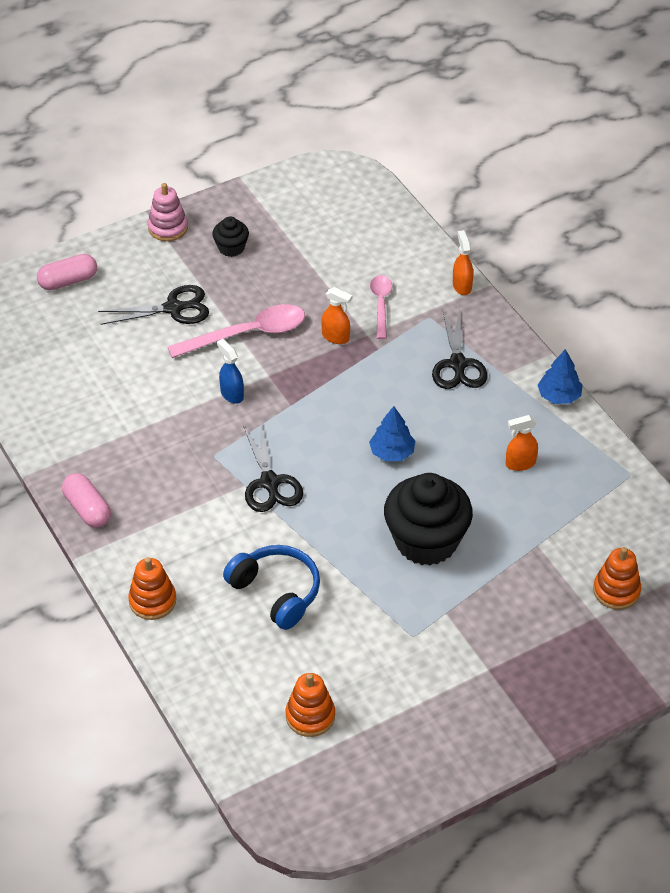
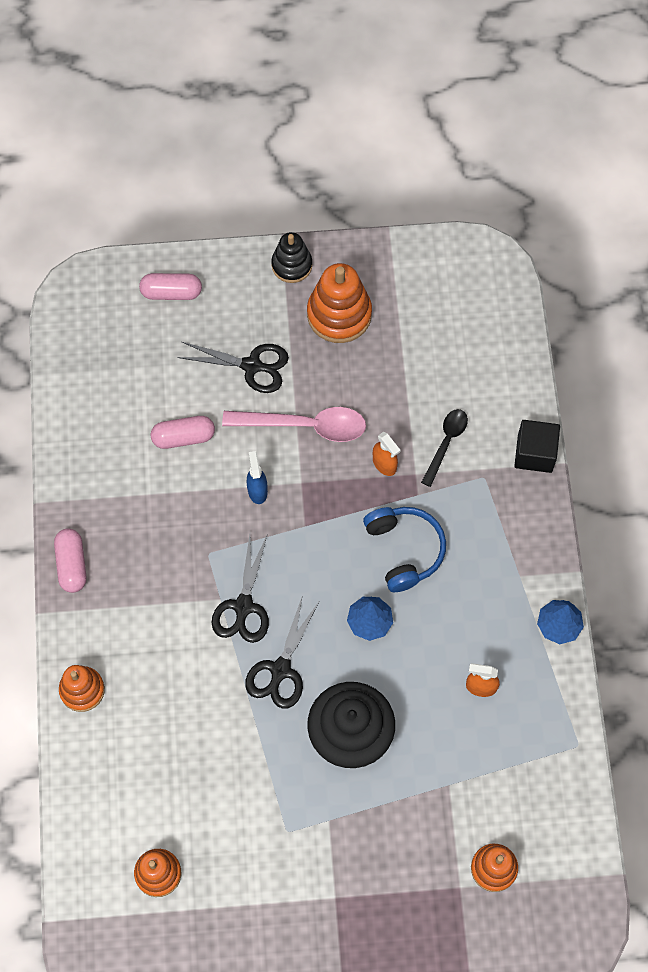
camera: 25 degrees right, 20 degrees up
pink stacking toy [148,183,188,241] -> black stacking toy [271,232,312,283]
black cupcake [212,216,249,257] -> orange stacking toy [307,263,372,343]
blue headphones [223,545,320,630] -> blue headphones moved to [363,507,446,592]
pink spoon [370,275,392,339] -> black spoon [421,409,468,487]
black scissors [432,307,488,389] -> black scissors moved to [245,595,319,709]
orange spray bottle [453,230,473,295] -> black cube [514,420,560,473]
none -> pink capsule [151,416,215,449]

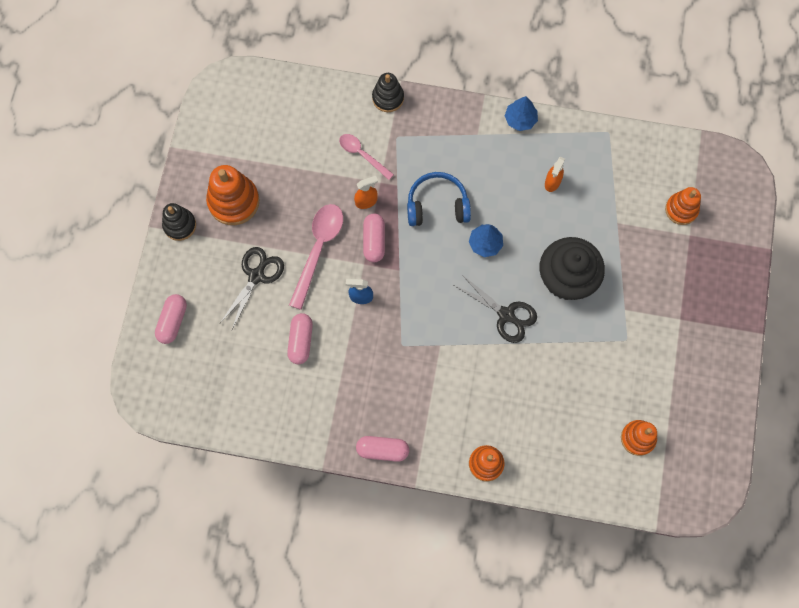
camera: 75 degrees left, 5 degrees up
black scissors [212,533,269,643] -> none
black spoon [421,409,468,487] -> pink spoon [339,134,394,180]
black cube [514,420,560,473] -> black stacking toy [372,73,404,112]
none -> pink capsule [363,213,385,263]

